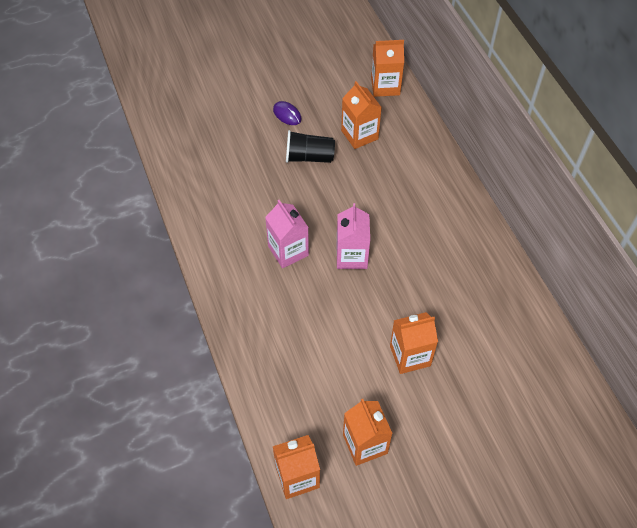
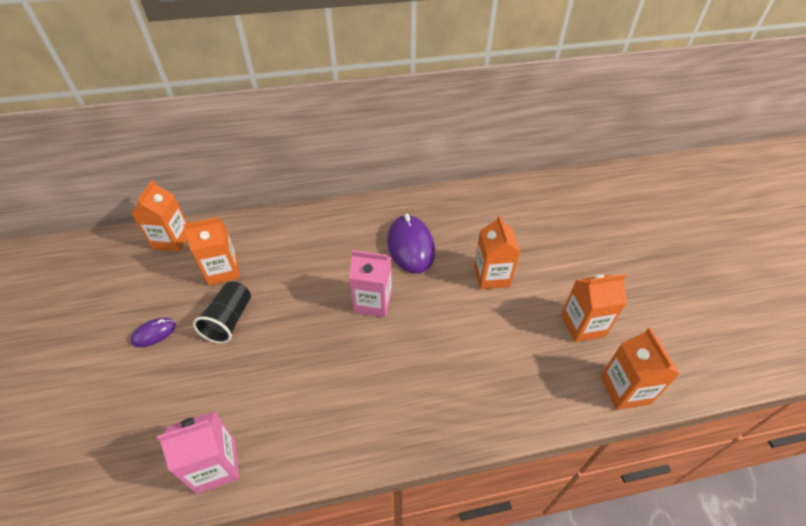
camera: 80 degrees left, 10 degrees down
pink carton [265,200,309,268] -> pink carton moved to [157,411,240,494]
none -> purple mouse [387,214,435,273]

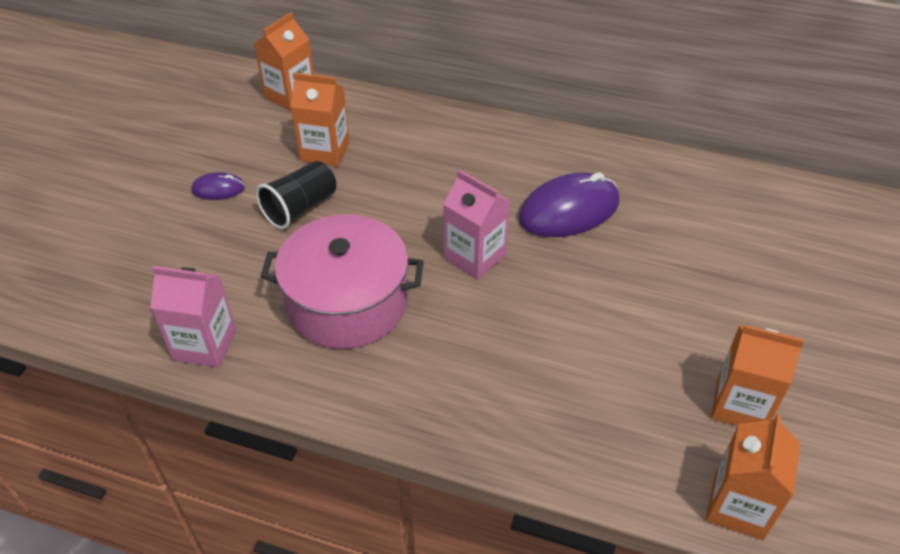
camera: 30 degrees right, 0 degrees up
purple mouse [387,214,435,273] -> purple mouse turned 45 degrees clockwise [518,172,619,237]
orange carton [474,215,520,289] -> none
none -> pink pot [260,215,424,349]

